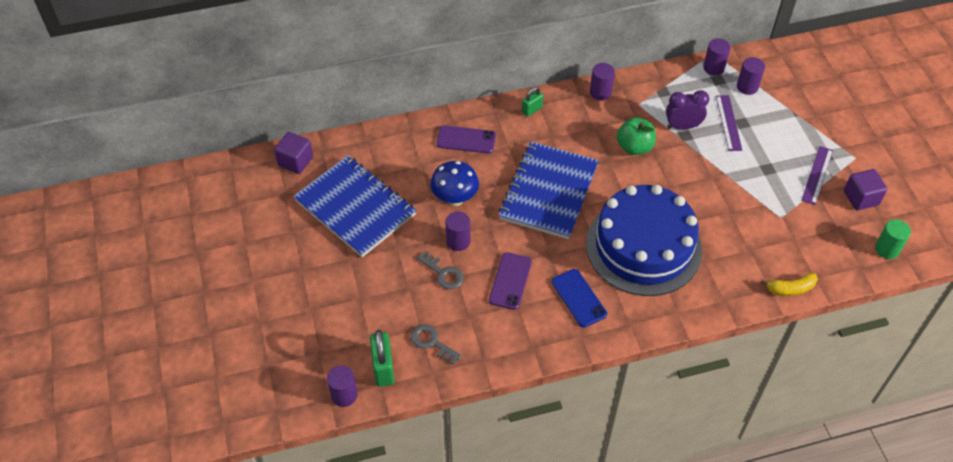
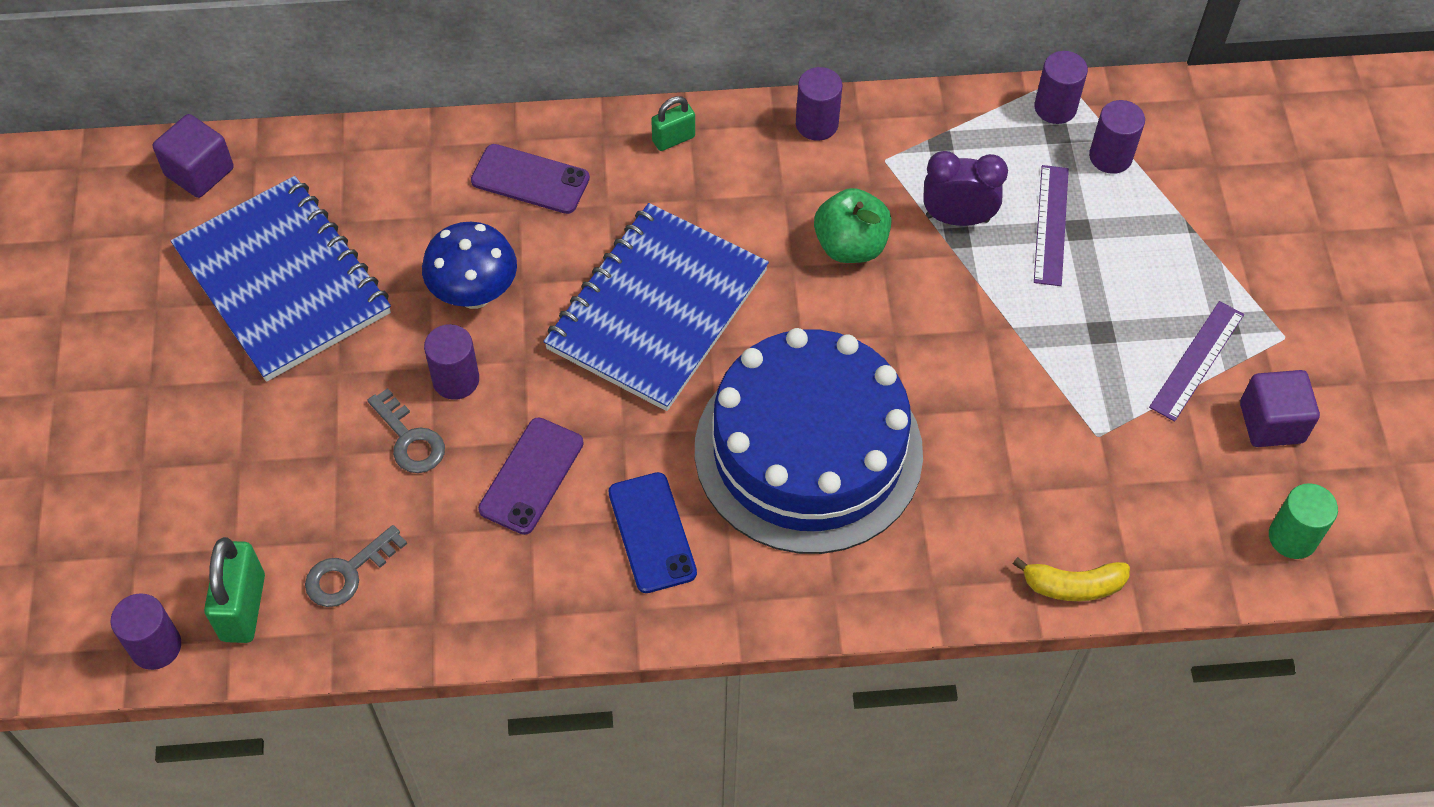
camera: 10 degrees right, 5 degrees up
grey key [411,324,462,365] -> grey key turned 90 degrees counterclockwise [305,525,407,607]

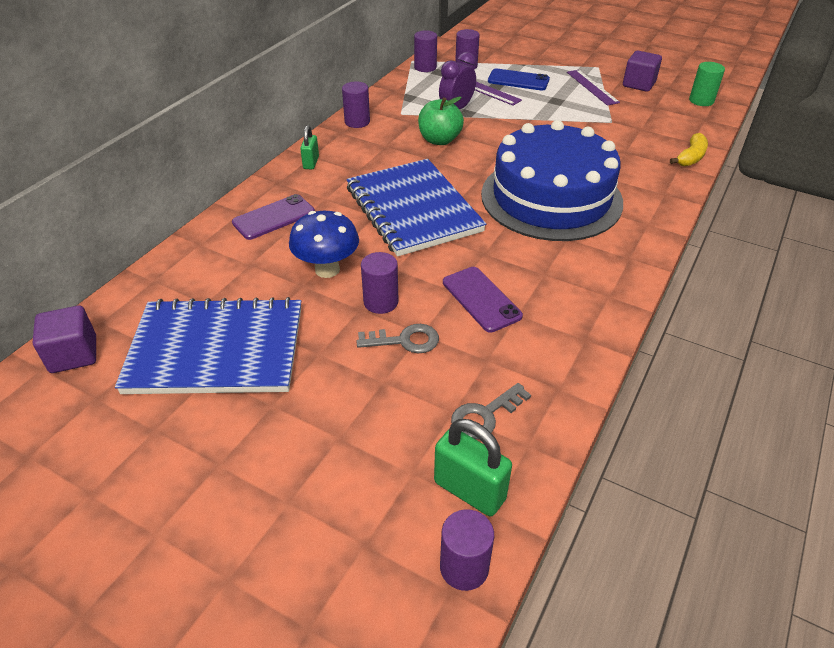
camera: 55 degrees left, 15 degrees down
grey key [305,525,407,607] -> grey key turned 60 degrees clockwise [451,383,531,440]
blue phone [608,472,697,593] -> blue phone moved to [488,69,550,91]

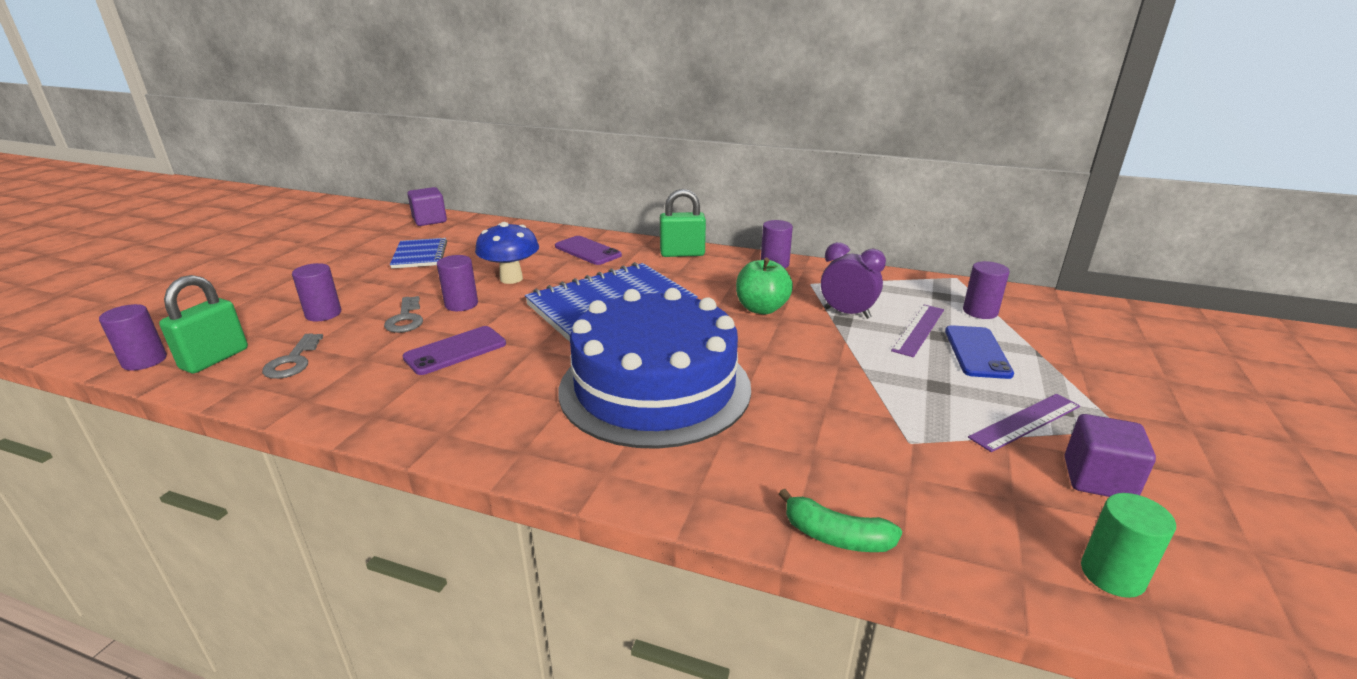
camera: 80 degrees right, 15 degrees down
blue notebook [115,297,301,394] -> blue notebook [390,238,447,269], size x0.52
green padlock [300,125,319,169] -> green padlock [660,189,706,257], size x1.65
purple cylinder [414,30,437,72] -> purple cylinder moved to [292,263,341,322]
grey key [451,383,531,440] -> grey key turned 135 degrees counterclockwise [262,333,323,379]
yellow banana [670,133,708,166] -> green banana [779,489,902,552]

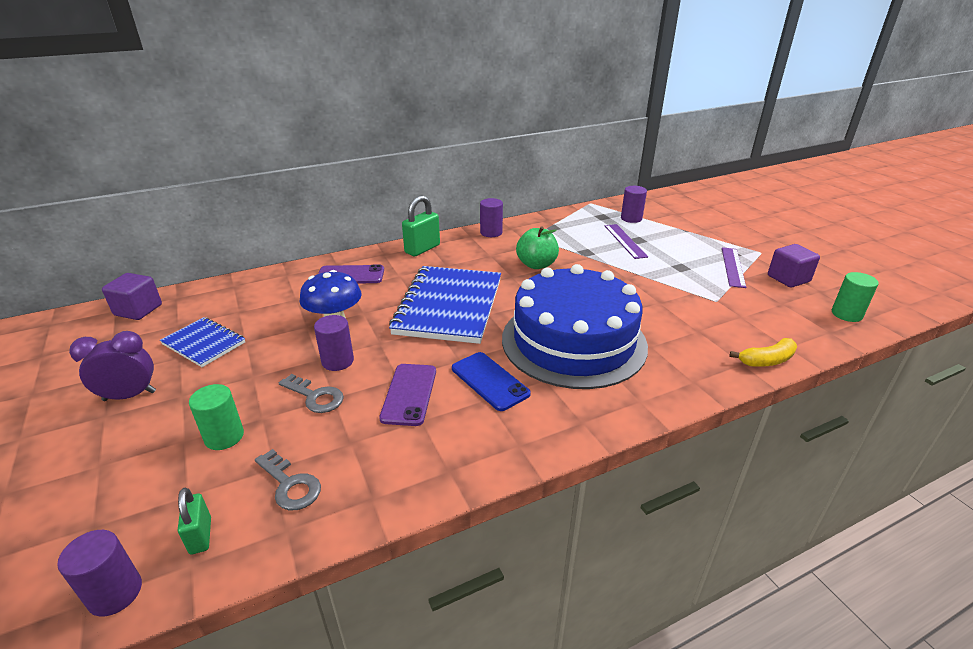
camera: 45 degrees left, 5 degrees up
green padlock [159,275,248,373] -> green padlock [178,488,211,554], size x0.61
purple cylinder [292,263,341,322] -> green cylinder [189,384,244,450]
green banana [779,489,902,552] -> yellow banana [730,338,797,367]
purple clock [821,242,886,319] -> purple clock moved to [69,331,156,401]
blue phone [945,325,1014,379] -> blue phone moved to [452,352,531,411]

